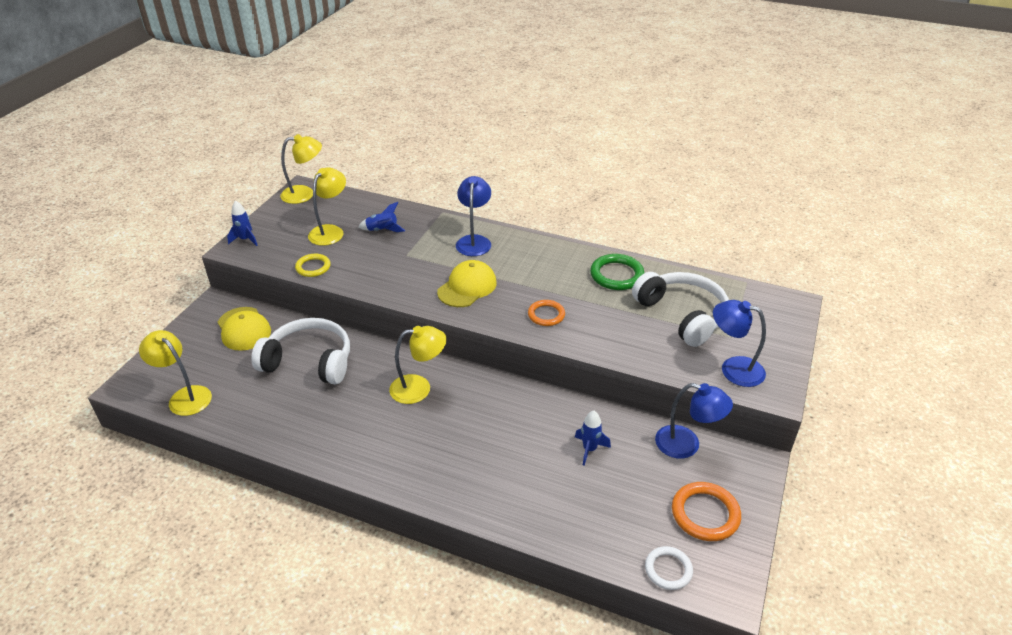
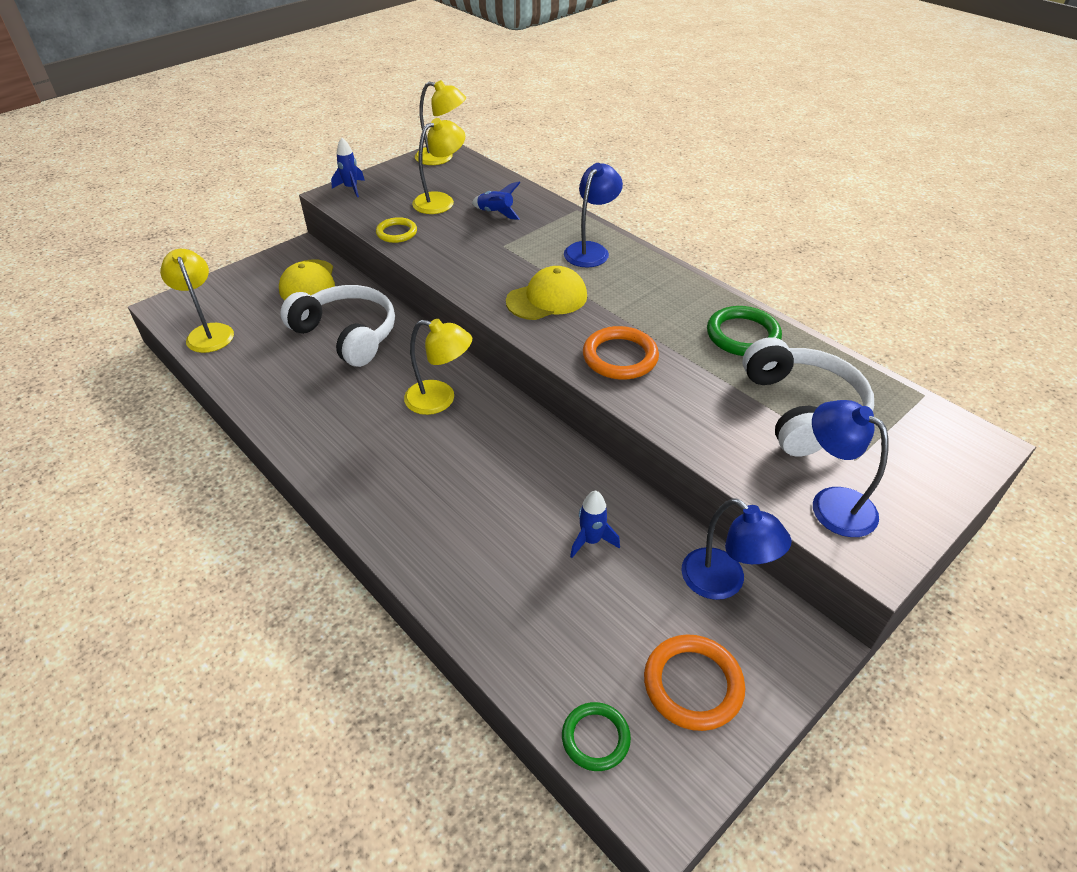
camera: 25 degrees right, 5 degrees up
orange ring [528,300,565,326] -> orange ring [583,326,659,380], size x1.53
white ring [645,546,693,590] -> green ring [562,702,631,771]

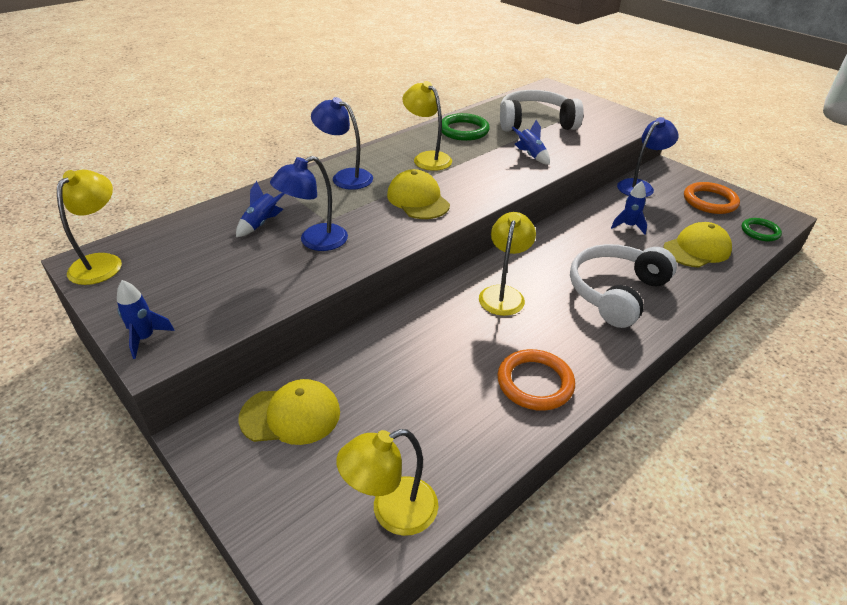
camera: 90 degrees left, 5 degrees down
white headphones [280,285,395,367] -> white headphones moved to [570,244,677,328]
yellow ring [376,217,417,243] -> none
yellow lamp [412,118,465,214] -> yellow lamp moved to [402,81,452,171]
orange ring [583,326,659,380] -> orange ring moved to [497,349,575,411]
blue lamp [812,400,888,537] -> blue lamp moved to [270,156,348,251]
none -> blue rocket [511,120,550,165]
none -> yellow cap [663,222,732,267]

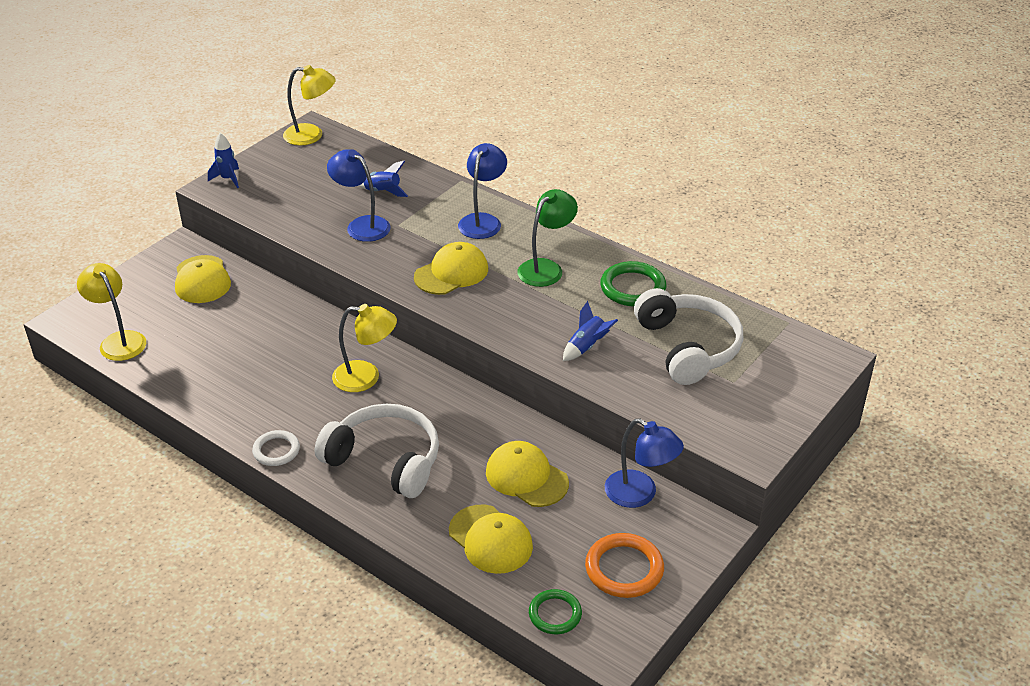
camera: 80 degrees right, 0 degrees up
yellow lamp [402,81,452,171] -> green lamp [517,189,578,287]
orange ring [497,349,575,411] -> none
blue rocket [611,181,647,235] -> yellow cap [486,441,569,507]
none -> white ring [252,430,300,466]

